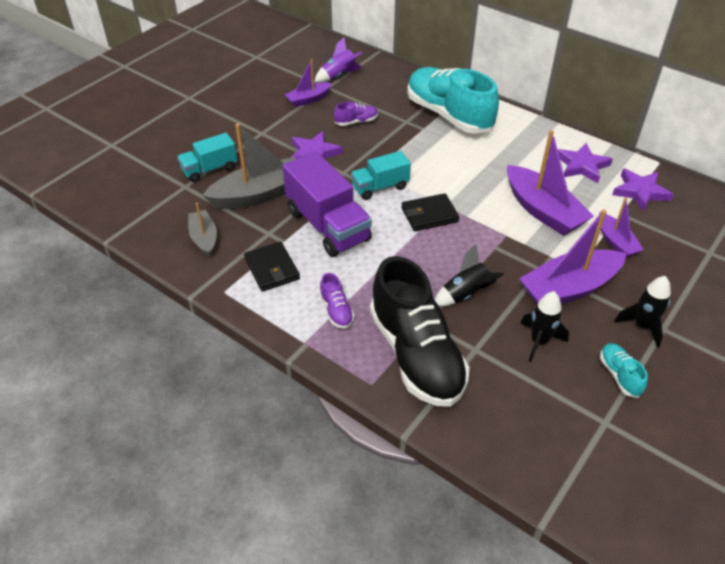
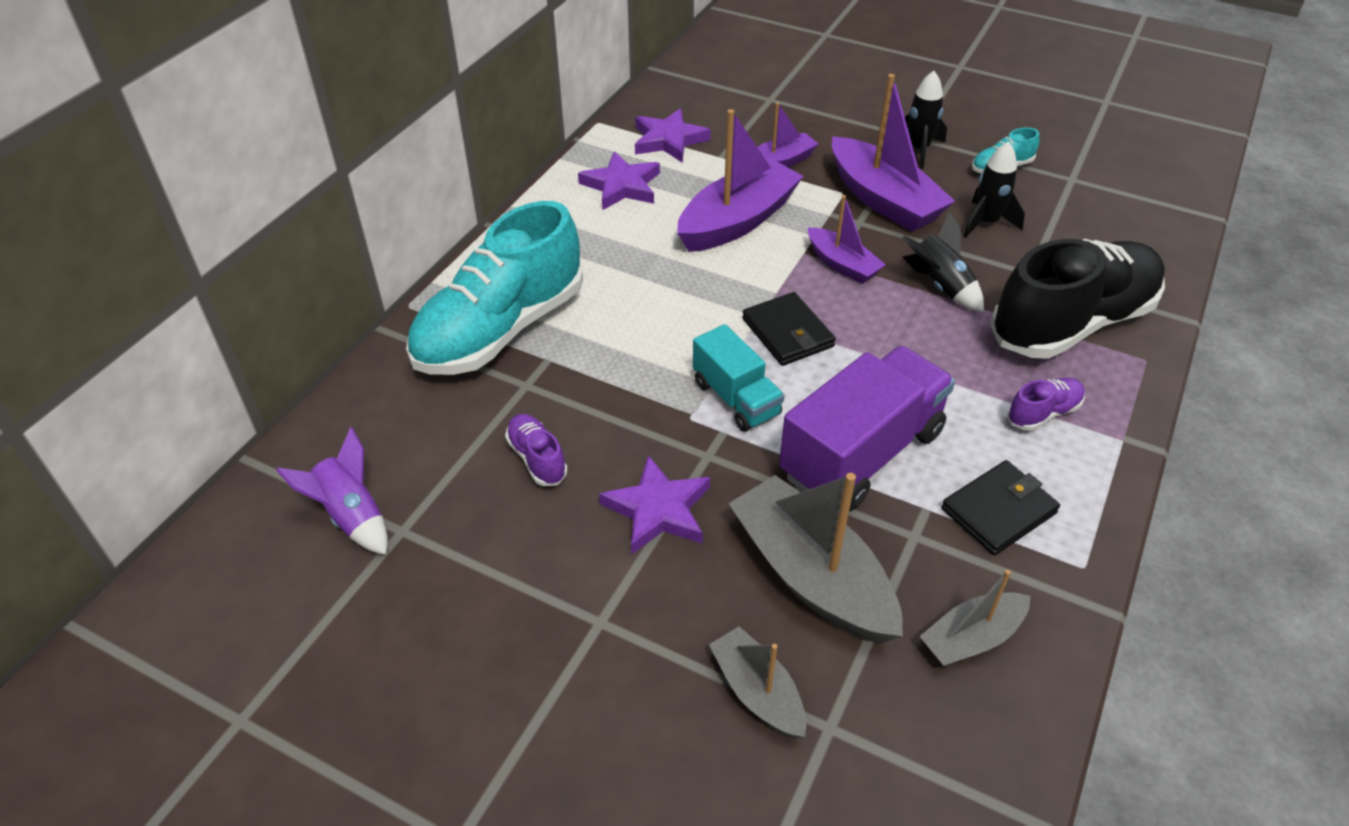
camera: 100 degrees left, 0 degrees up
turquoise truck [177,133,237,182] -> grey boat [709,627,806,739]
purple boat [285,59,332,107] -> purple boat moved to [808,195,886,284]

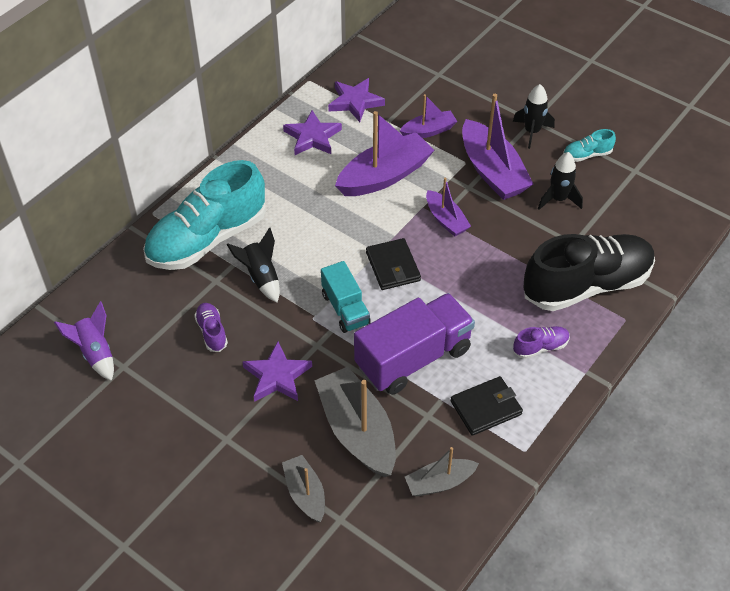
camera: 10 degrees right, 5 degrees up
black rocket [902,211,984,312] -> black rocket moved to [227,227,280,303]

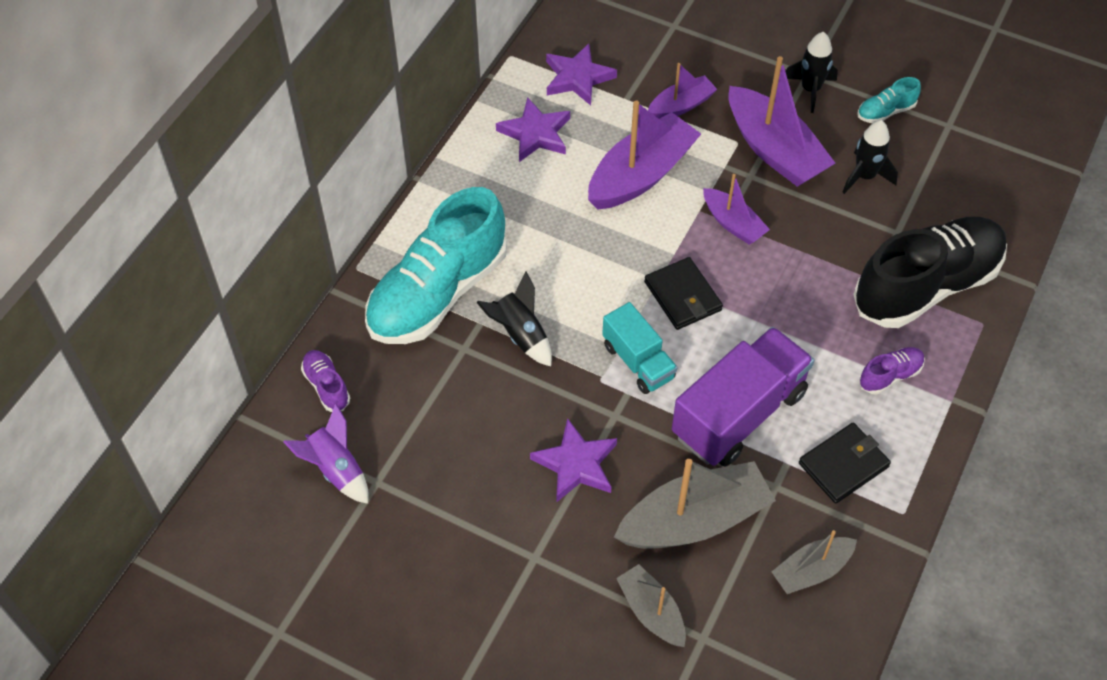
camera: 10 degrees left, 5 degrees up
purple shoe [194,303,228,352] -> purple shoe moved to [301,350,350,412]
grey boat [314,367,396,477] -> grey boat turned 105 degrees clockwise [614,459,776,549]

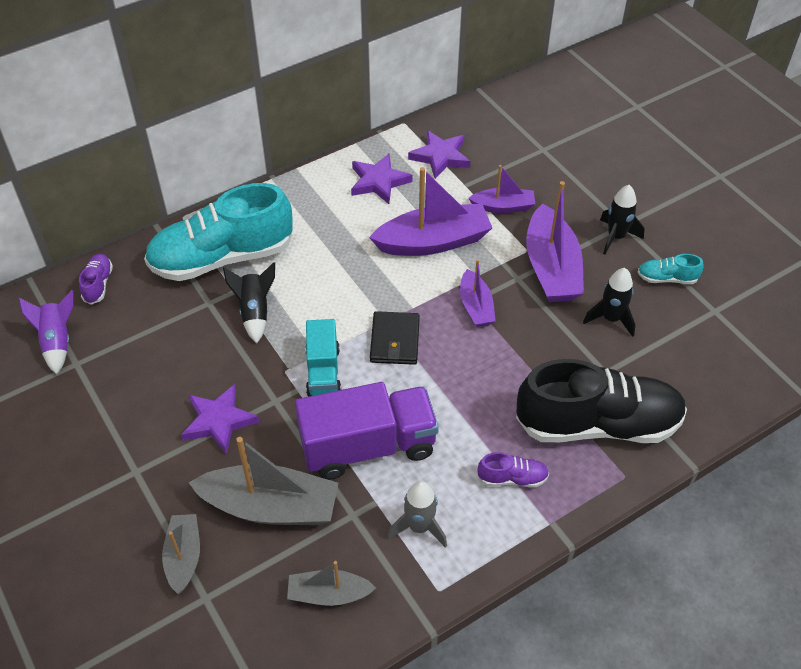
camera: 30 degrees right, 5 degrees down
black wallet [799,422,891,504] -> grey rocket [388,481,447,548]

